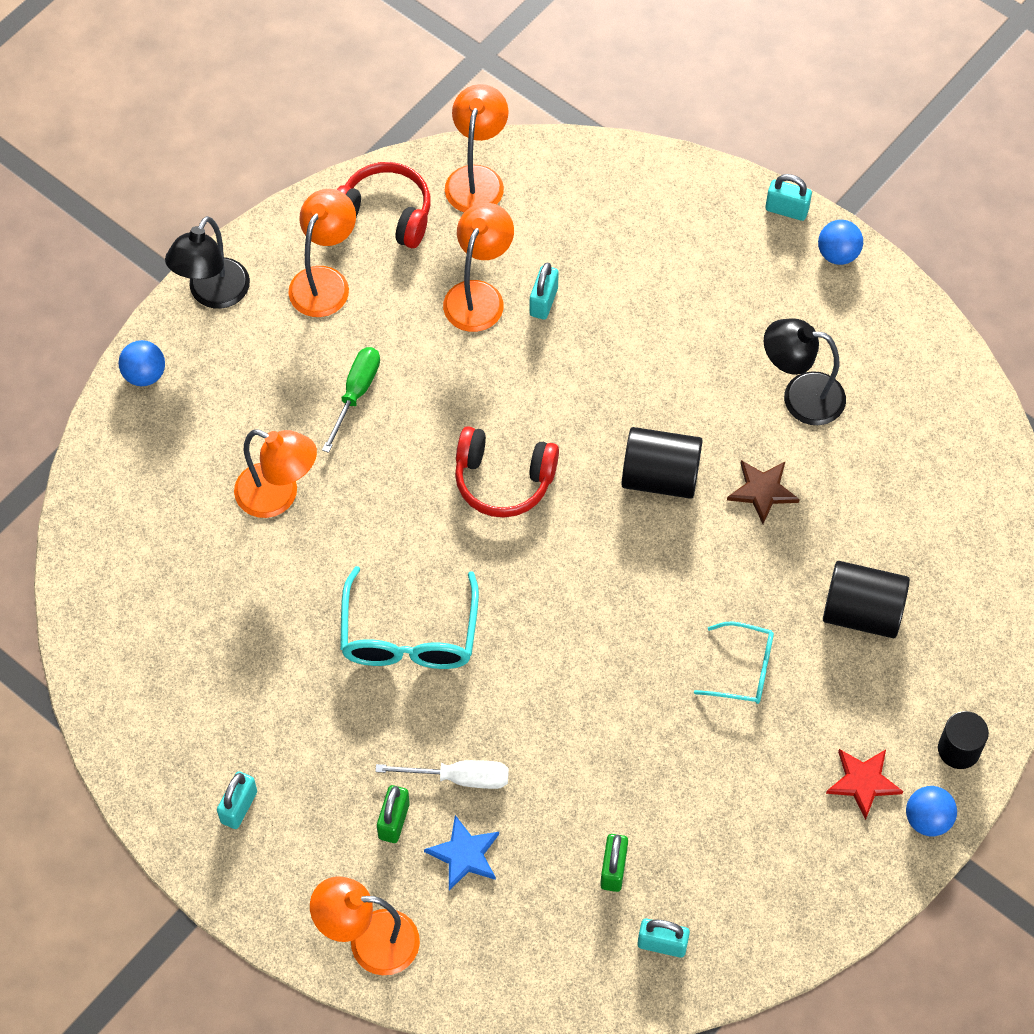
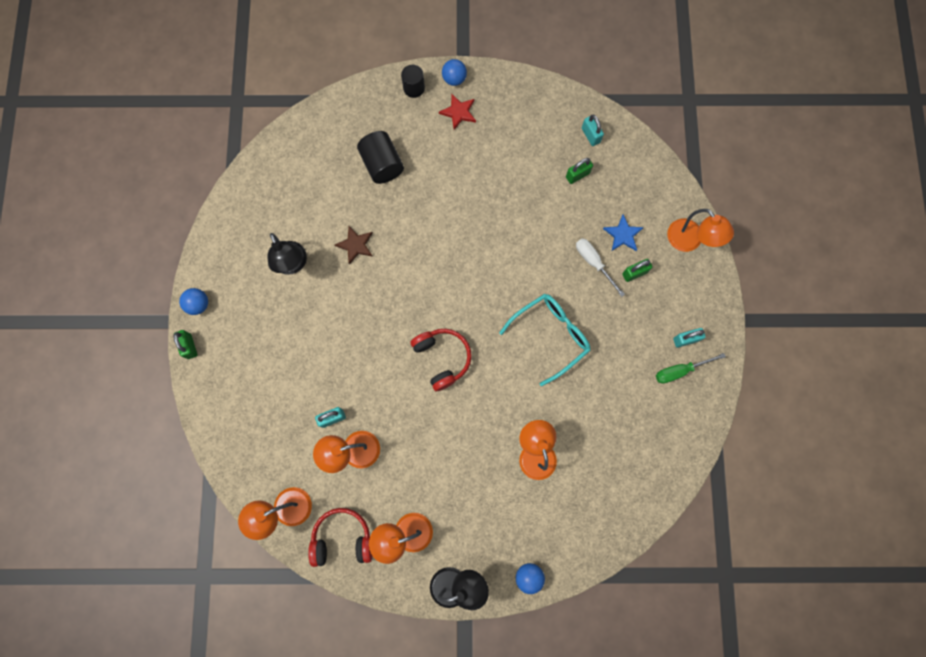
camera: 130 degrees left, 15 degrees up
green screwdriver [322,347,380,453] -> green screwdriver moved to [656,353,726,384]
red headphones [337,162,431,248] -> red headphones turned 105 degrees clockwise [308,508,373,567]
black cylinder [621,427,703,499] -> none
turquoise glasses [694,621,774,704] -> none
turquoise padlock [766,174,812,221] -> green padlock [173,330,197,359]

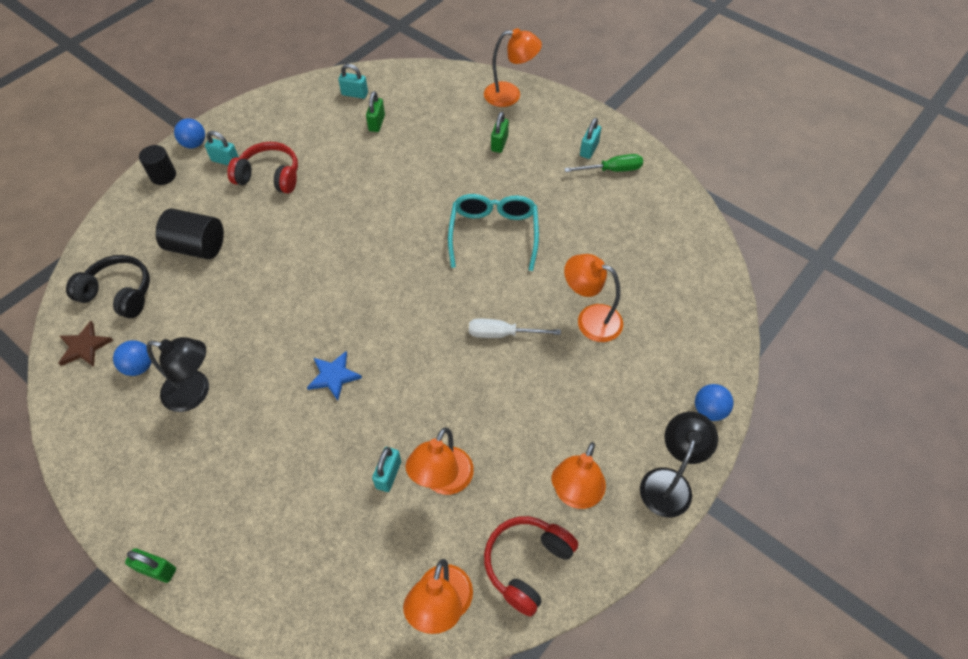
camera: 50 degrees left, 20 degrees down
blue ball [179,288,208,315] -> blue ball moved to [113,340,152,376]
brown star [335,226,373,265] -> brown star moved to [59,321,113,367]
red headphones [410,329,472,392] -> red headphones moved to [227,142,298,193]
red star [439,94,476,130] -> turquoise padlock [205,131,239,165]
white screwdriver [576,238,625,297] -> white screwdriver moved to [469,318,561,338]
blue star [603,215,644,251] -> blue star moved to [307,351,362,401]
green screwdriver [656,353,726,384] -> green screwdriver turned 120 degrees counterclockwise [564,154,643,172]
none -> black headphones [66,255,150,318]

